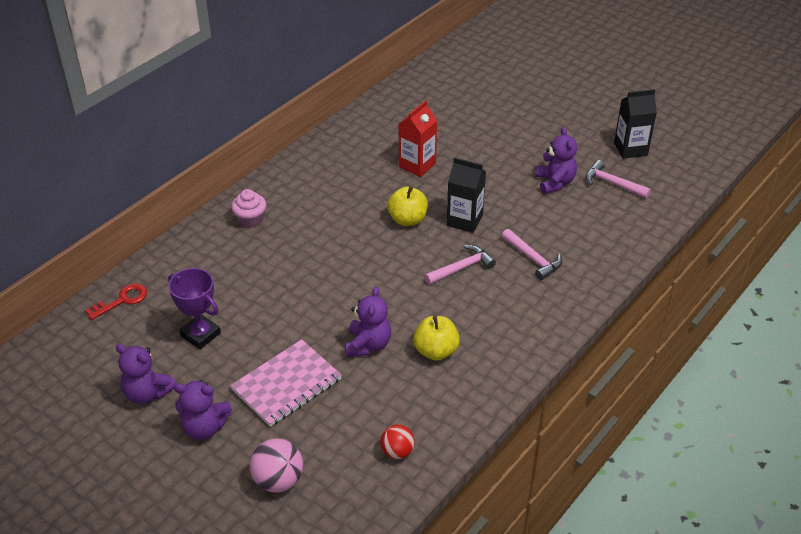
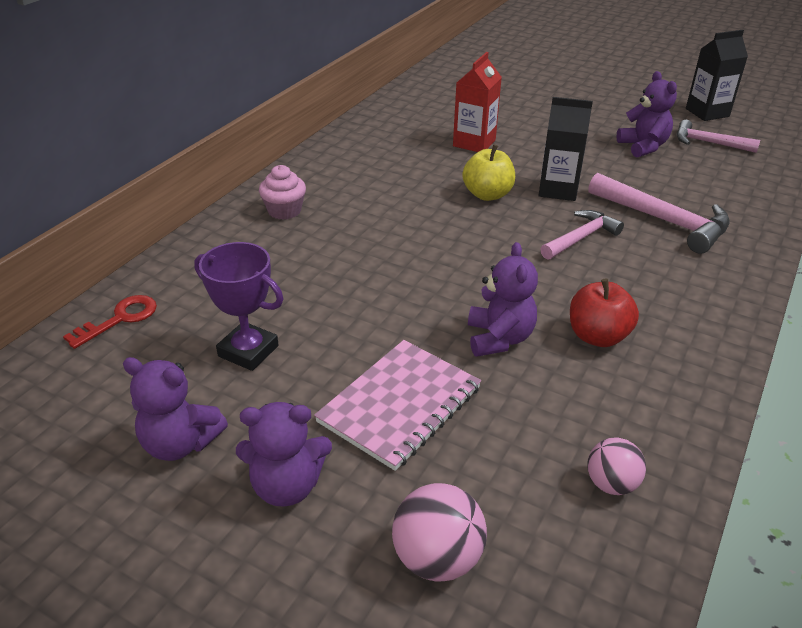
camera: 10 degrees left, 5 degrees down
red ball [380,425,415,459] -> pink ball [587,438,646,495]
yellow apple [413,316,460,361] -> red apple [570,278,639,347]
pink hammer [502,229,562,280] -> pink hammer [589,173,730,254], size x1.55

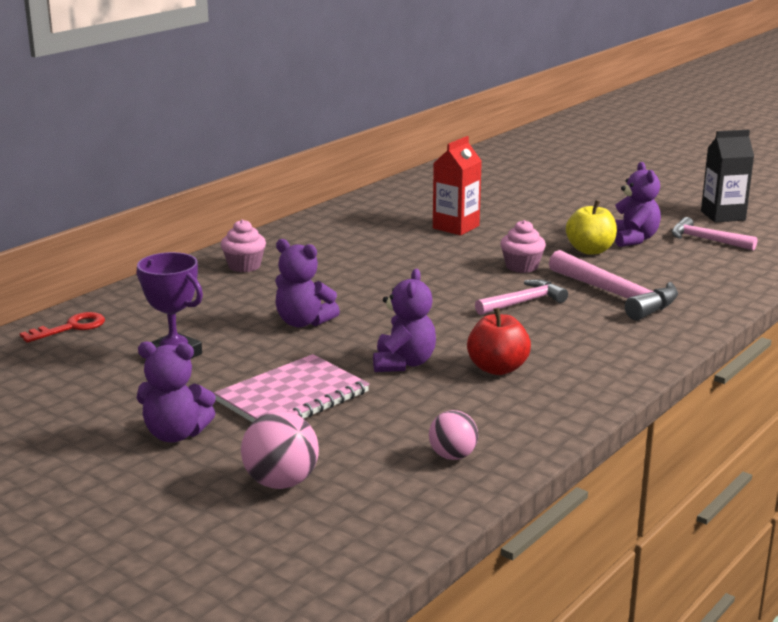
camera: 10 degrees right, 15 degrees down
purple teddy bear [123,357,228,461] -> purple teddy bear moved to [275,239,340,327]
yellow apple [463,144,515,201] -> yellow apple moved to [566,200,617,255]
black carton [539,97,593,201] -> pink cupcake [500,220,546,273]

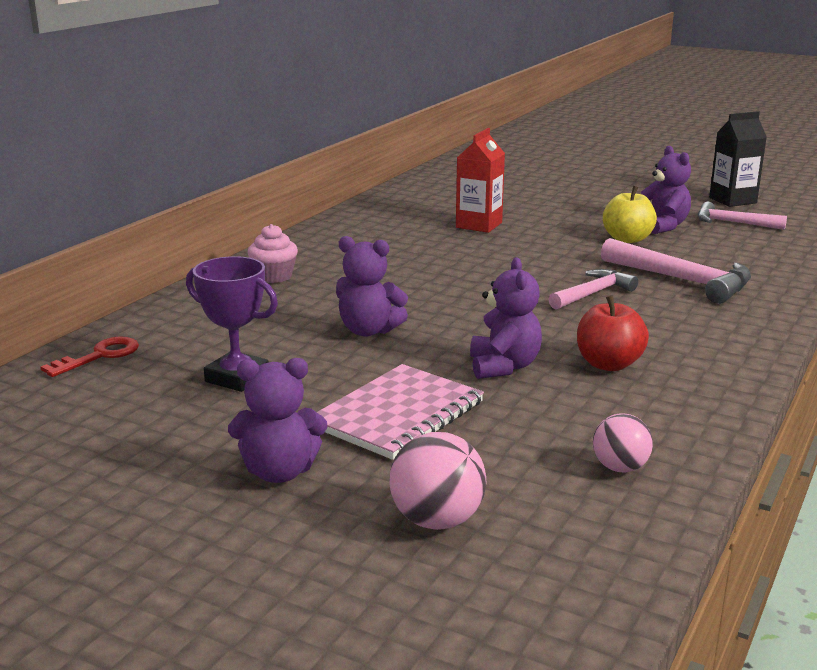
camera: 10 degrees left, 0 degrees up
pink cupcake [500,220,546,273] -> none

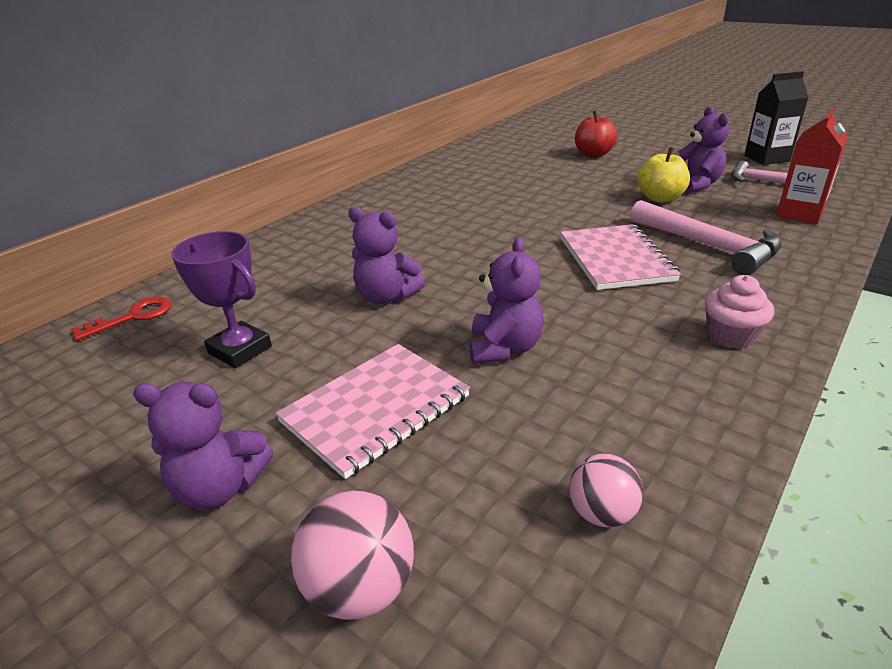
camera: 10 degrees right, 10 degrees up
pink cupcake [247,224,298,283] -> pink cupcake moved to [705,275,774,349]
red carton [456,128,505,233] -> red carton moved to [776,108,848,224]
pink hammer [549,269,638,310] -> pink notebook [560,224,681,290]
red apple [577,295,649,371] -> red apple moved to [575,110,617,158]

